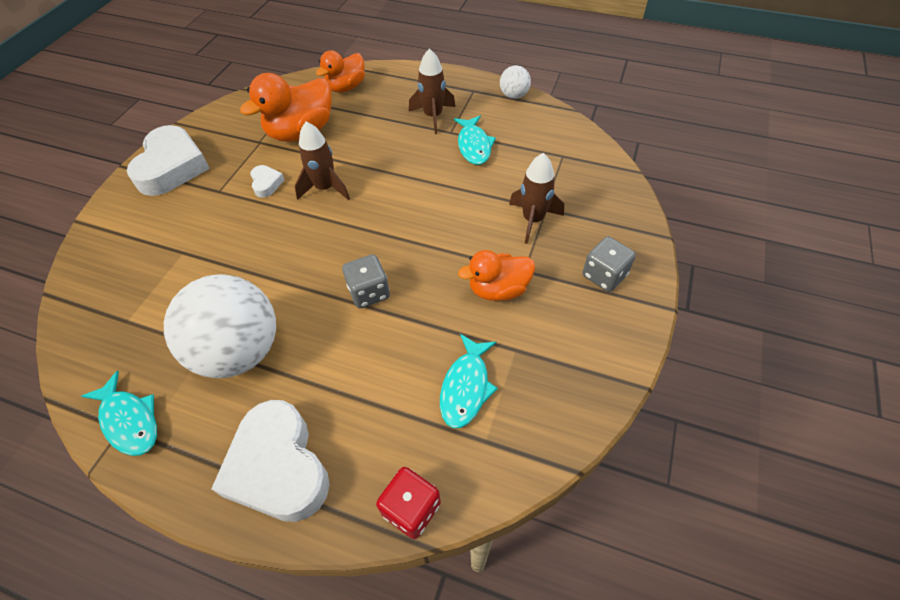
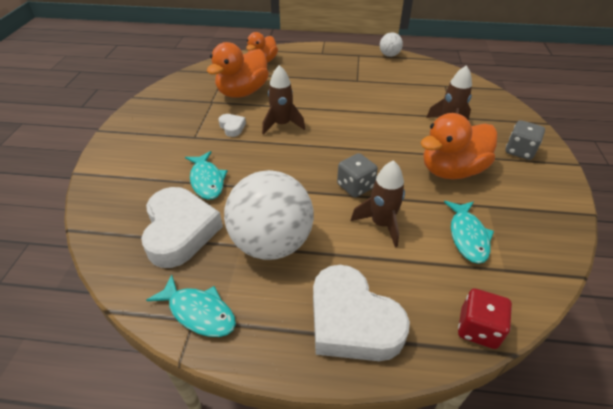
camera: 15 degrees left, 10 degrees down
white heart [127,125,210,196] -> white heart moved to [141,187,223,268]
brown rocket [409,48,455,134] -> brown rocket moved to [351,160,405,247]
turquoise fish [454,116,496,165] -> turquoise fish moved to [185,151,227,200]
orange duck [458,250,535,301] -> orange duck [420,113,497,179], size x1.53

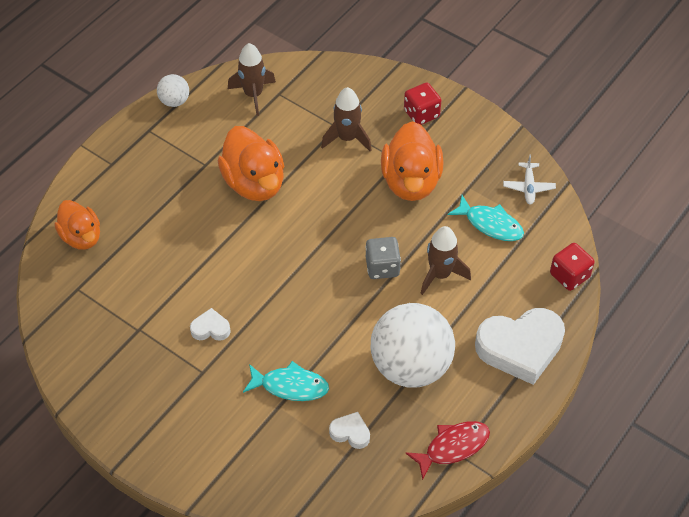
camera: 60 degrees left, 10 degrees up
white heart [141,187,223,268] -> white heart [329,412,370,449], size x0.45
turquoise fish [146,274,236,337] -> red fish [405,421,490,480]
orange duck [207,42,269,98] -> orange duck moved to [218,126,284,201]
brown rocket [262,65,305,135] -> brown rocket moved to [228,43,276,116]
grey dice [505,120,545,160] -> red dice [404,83,442,125]
none -> white plane [503,154,556,205]

